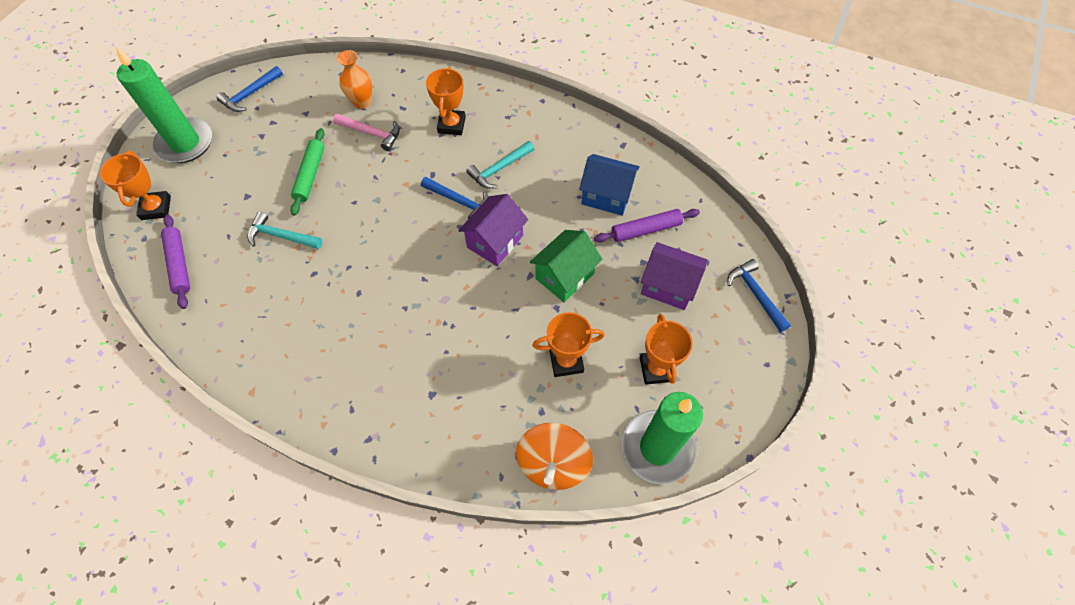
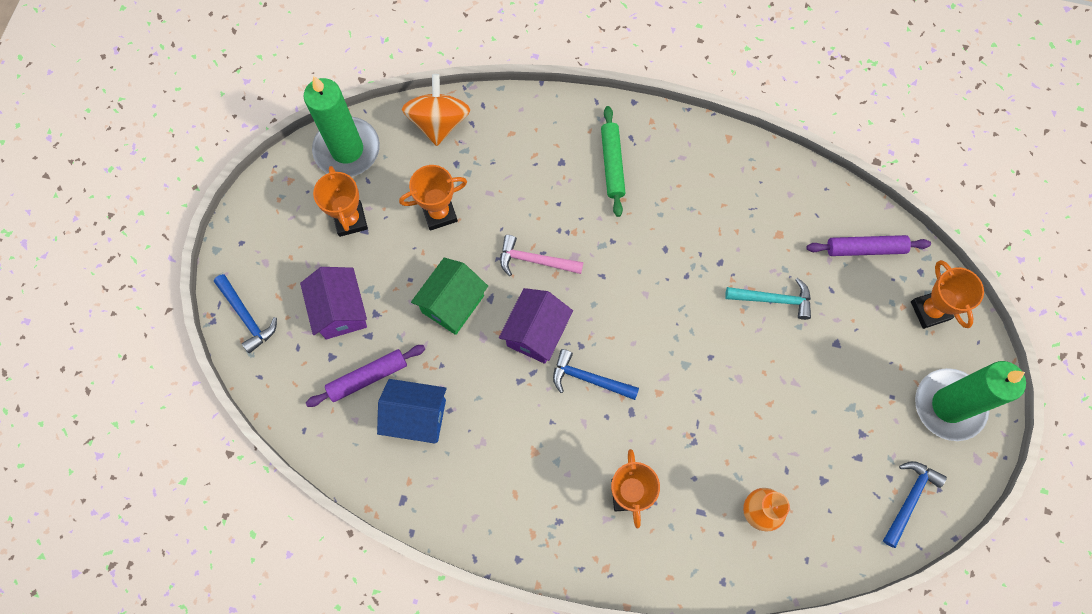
camera: 170 degrees right, 10 degrees up
purple rolling pin [161,214,190,309] -> purple rolling pin turned 60 degrees counterclockwise [806,235,931,256]
green rolling pin [290,128,324,215] -> green rolling pin moved to [601,106,625,217]
pink hammer [333,113,400,151] -> pink hammer moved to [500,235,583,276]
turquoise hammer [466,141,534,189] -> none
purple house [641,242,707,310] -> purple house turned 60 degrees clockwise [300,267,367,339]

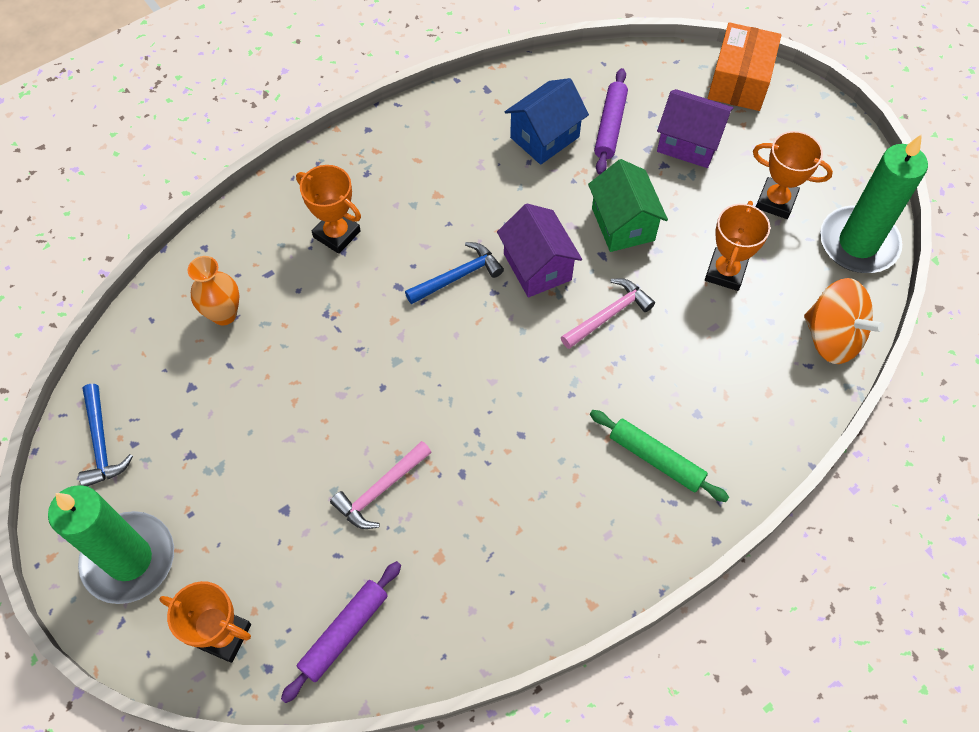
camera: 130 degrees right, 10 degrees down
blue hammer [214,274,277,353] -> orange box [708,22,781,111]
turquoise hammer [725,278,811,320] -> pink hammer [330,441,432,529]

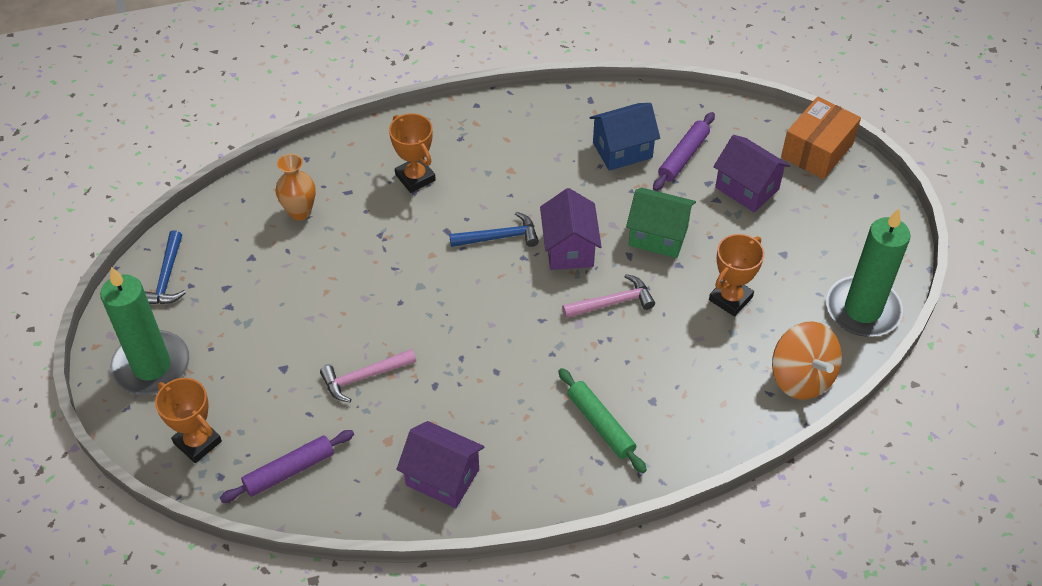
camera: 20 degrees right, 10 degrees down
green house [588,159,668,252] -> green house turned 75 degrees counterclockwise [626,187,696,258]
orange trophy [753,131,833,219] -> none
none -> purple house [396,421,485,508]

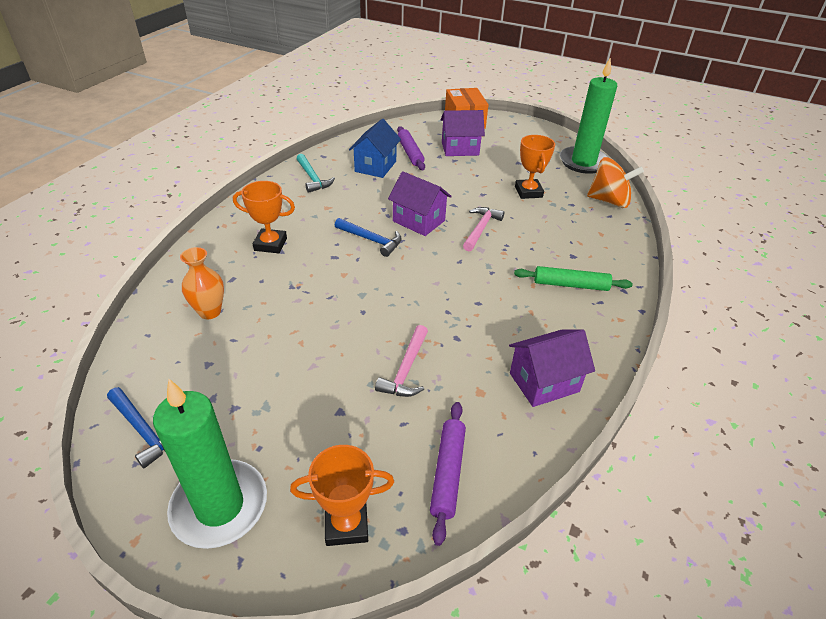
camera: 50 degrees left, 10 degrees down
blue hammer [449,212,539,247] -> blue hammer turned 90 degrees clockwise [334,218,402,257]
green house [626,187,696,258] -> none
none -> turquoise hammer [297,154,335,193]

